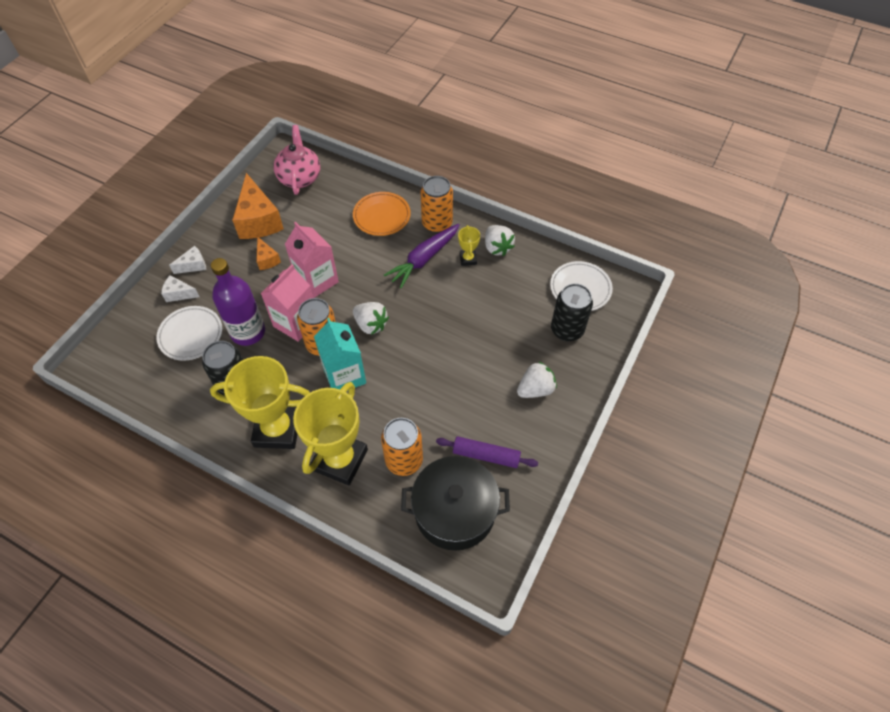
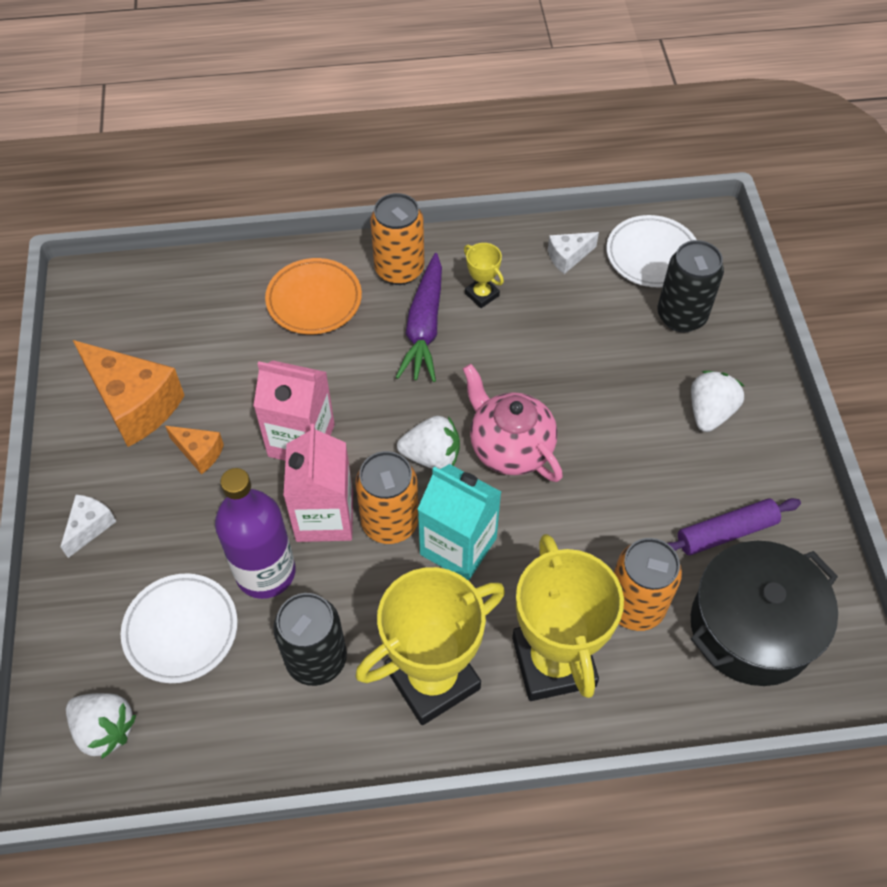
camera: 35 degrees left, 0 degrees up
white cheese [161,275,200,302] -> white cheese moved to [548,232,599,274]
pink teapot [273,125,320,195] -> pink teapot moved to [463,364,563,482]
white strawberry [485,225,515,256] -> white strawberry moved to [66,693,136,759]

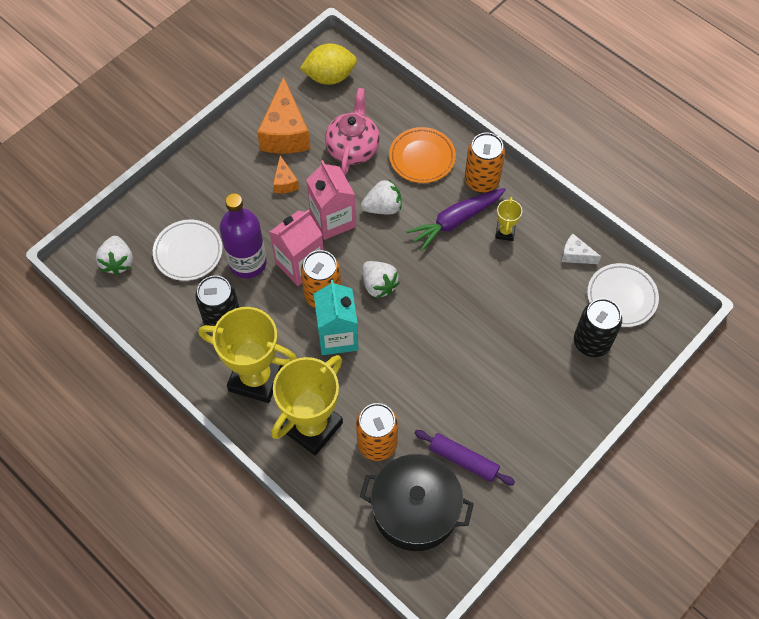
camera: 50 degrees right, 5 degrees up
white cheese [60,494,117,558] -> none
pink teapot [463,364,563,482] -> pink teapot moved to [325,88,380,175]
white strawberry [691,371,744,432] -> white strawberry moved to [361,180,401,214]
none -> yellow lemon [300,43,357,85]

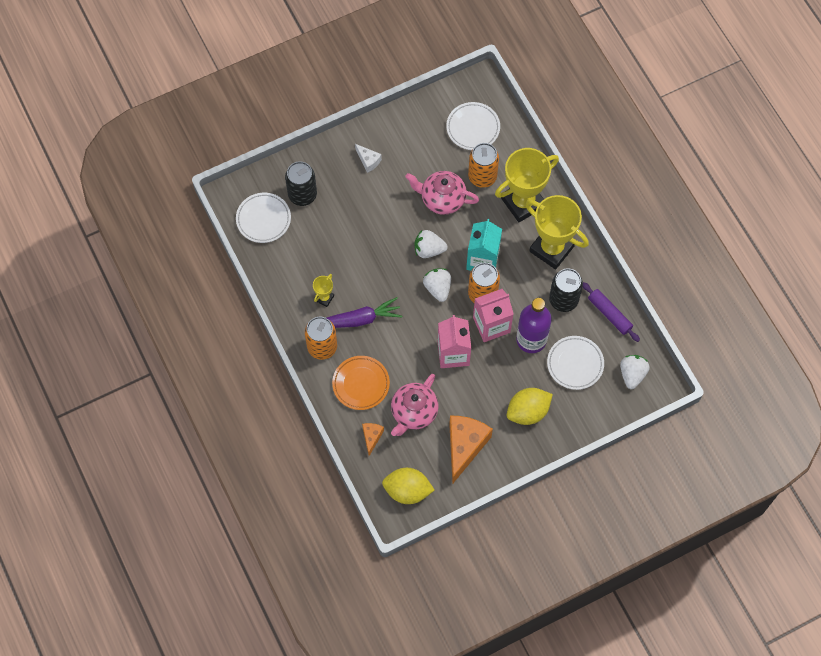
camera: 160 degrees left, 5 degrees up
orange cheese [273,156,299,194] -> orange cheese moved to [362,423,384,456]
black pot [360,454,474,551] -> white plate [446,102,500,150]
white strawberry [361,180,401,214] -> white strawberry moved to [415,230,448,258]
purple rolling pin [415,430,515,486] -> purple rolling pin moved to [583,282,640,342]
white cheese [561,234,601,264] -> white cheese moved to [355,144,382,173]
none -> pink teapot [405,171,479,215]
none -> yellow lemon [507,388,553,425]

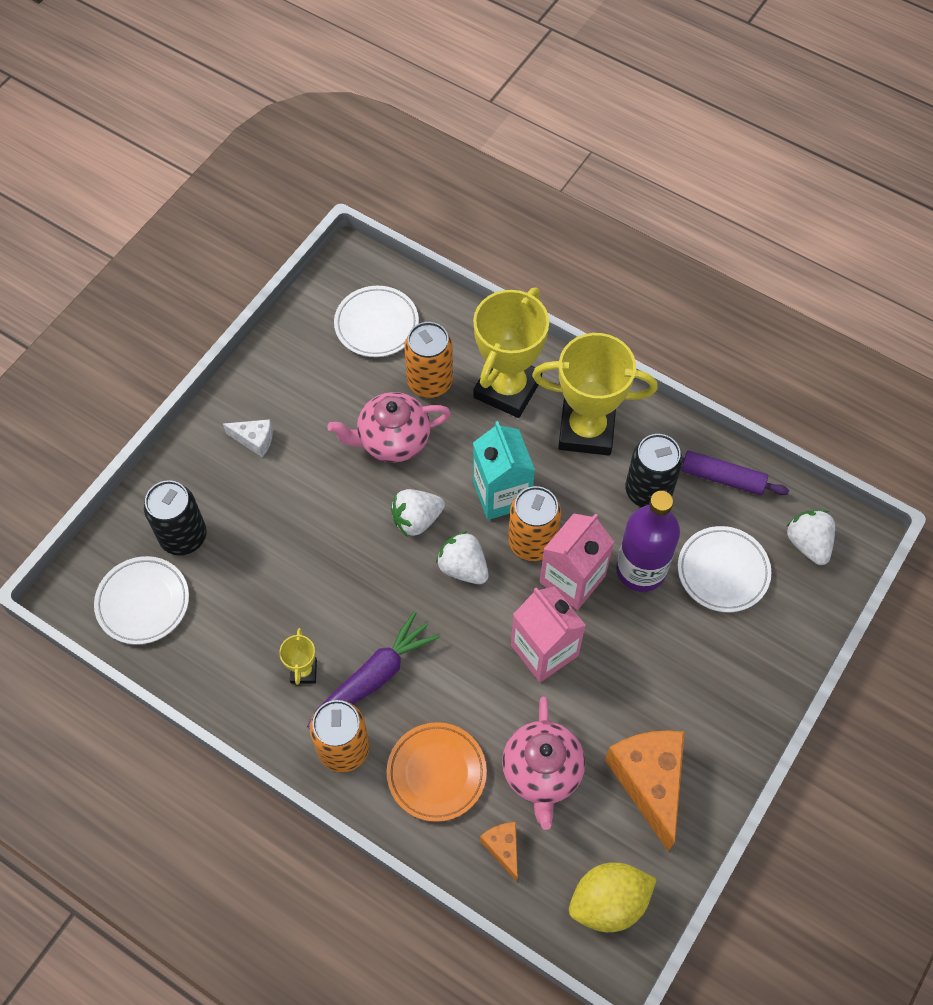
camera: 30 degrees left, 5 degrees down
yellow lemon [507,388,553,425] -> none

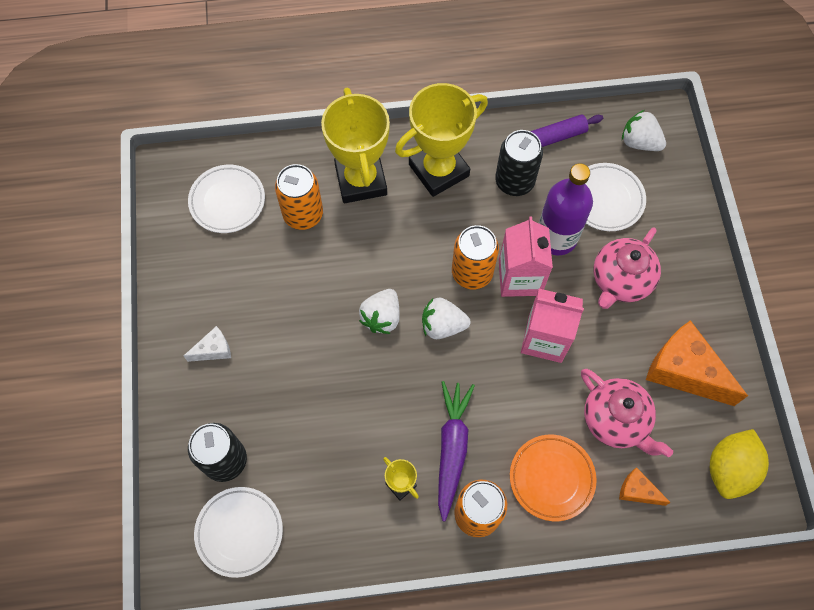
camera: 40 degrees left, 5 degrees up
pink teapot [327,392,451,462] -> pink teapot moved to [593,228,661,309]
turquoise carton [473,421,535,520] -> none

